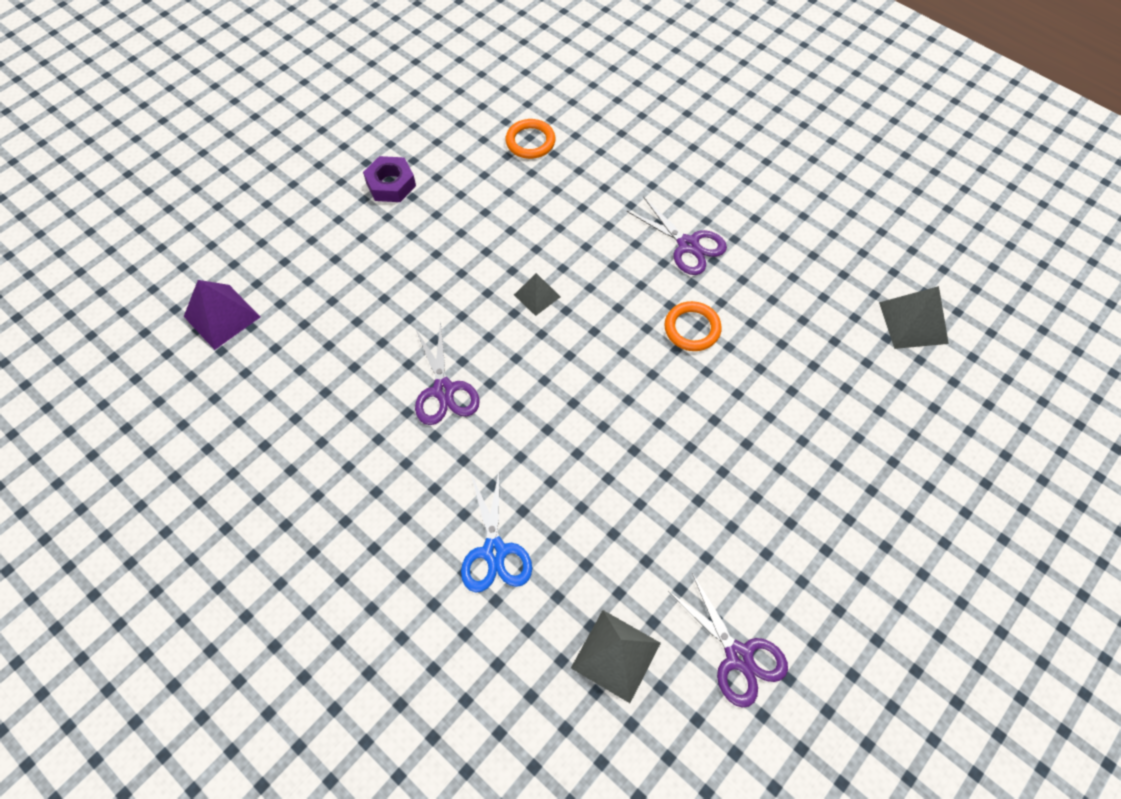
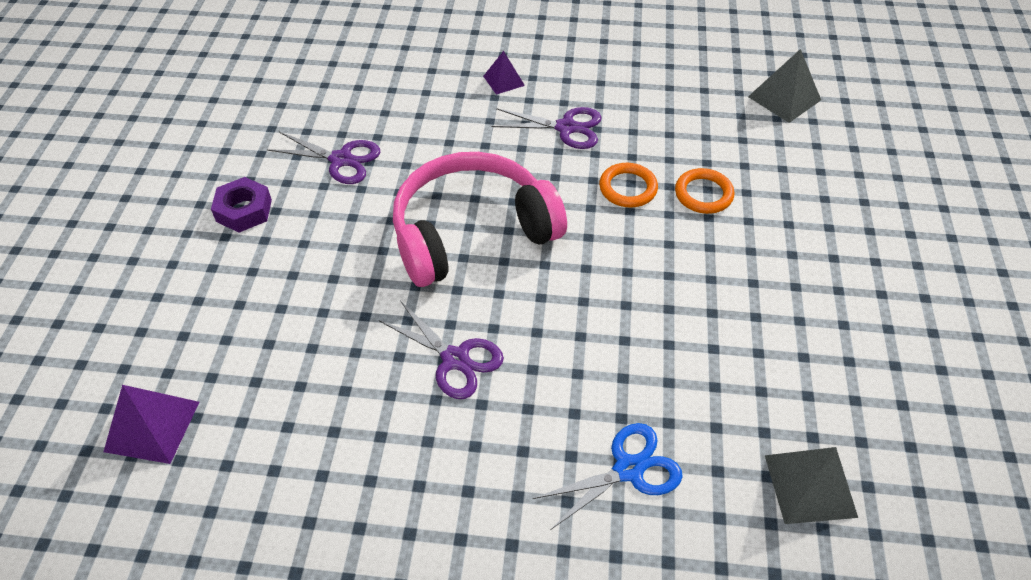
camera: 35 degrees left, 10 degrees down
blue scissors [461,468,532,593] -> blue scissors turned 75 degrees counterclockwise [533,423,683,529]
orange ring [506,119,555,159] -> orange ring moved to [675,168,734,214]
grey pyramid [514,273,560,316] -> pink headphones [393,152,567,287]
purple scissors [668,573,788,708] -> purple scissors moved to [267,132,380,184]
none -> purple pyramid [483,51,525,95]

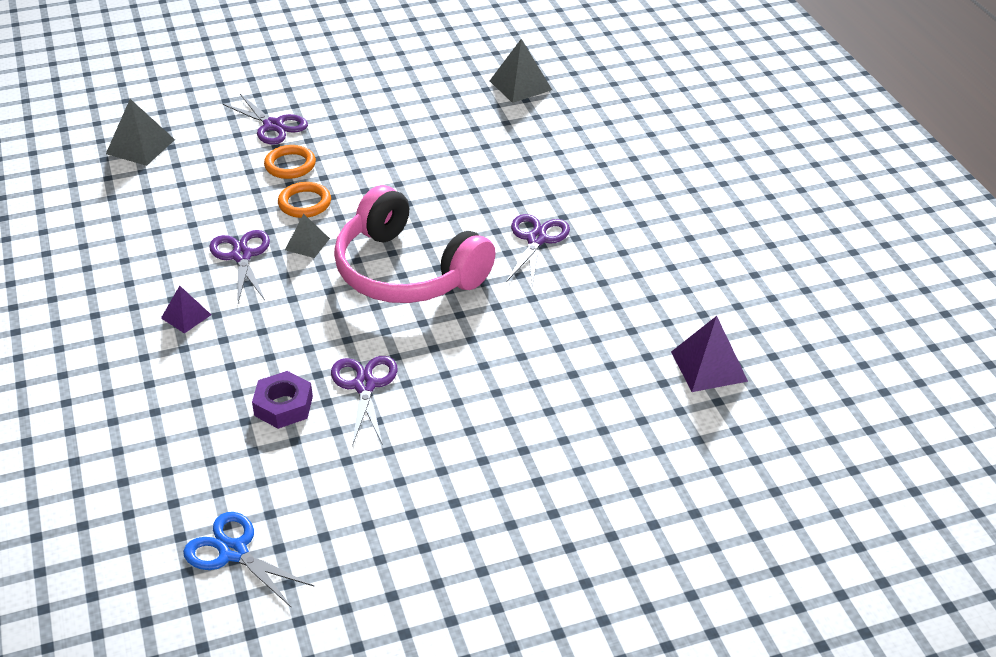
camera: 115 degrees left, 10 degrees down
purple nut [211,177,272,233] -> purple nut moved to [252,371,313,429]
blue scissors [533,423,683,529] -> blue scissors moved to [183,512,315,607]
none -> purple scissors [222,94,308,145]
none -> grey pyramid [285,214,330,258]

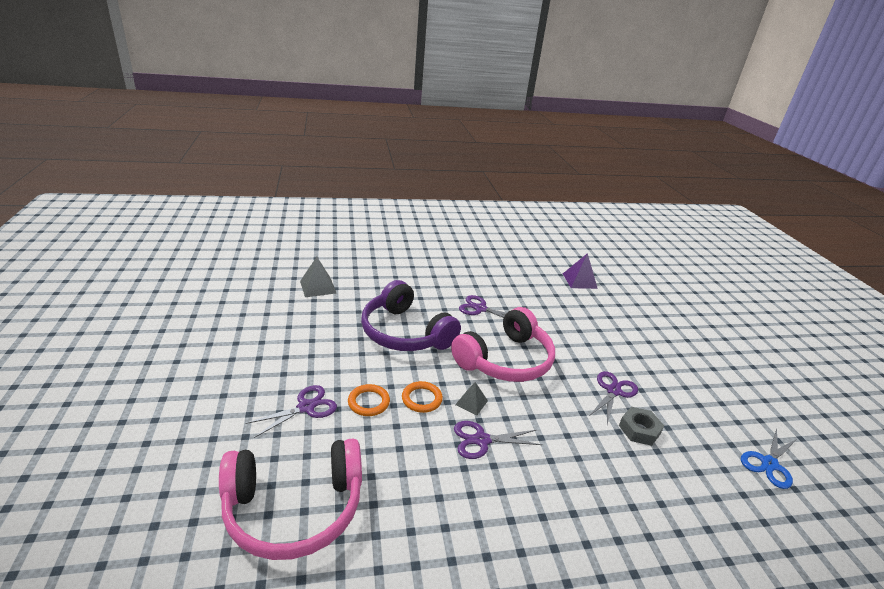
camera: 85 degrees left, 10 degrees down
grey pyramid [106,99,175,166] -> pink headphones [219,438,362,560]
purple pyramid [161,286,211,333] -> none
purple nut [252,371,313,429] -> grey nut [619,407,664,446]
purple scissors [331,356,398,446] -> purple scissors turned 120 degrees clockwise [589,371,638,424]
none -> purple headphones [361,280,461,351]

